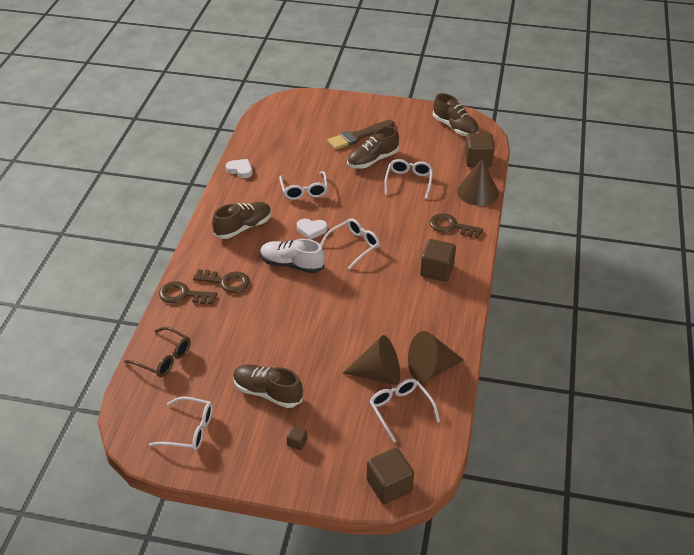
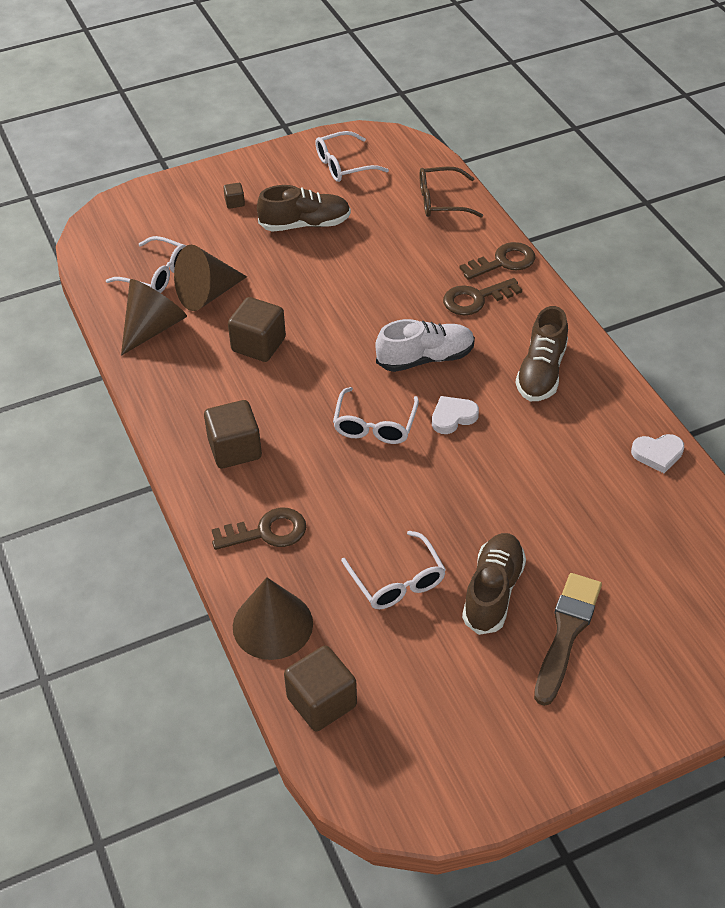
camera: 145 degrees right, 5 degrees up
white glasses [279,171,328,200] -> none
brown cube [367,448,414,504] -> brown cube moved to [228,297,286,362]
brown shoe [433,93,479,136] -> none

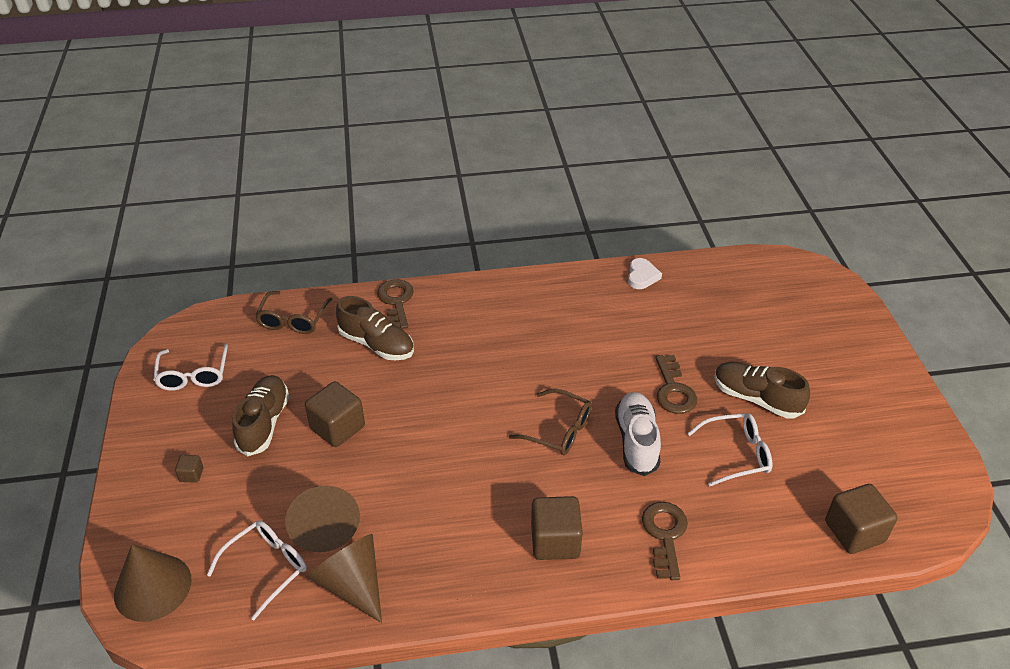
camera: 75 degrees left, 5 degrees down
brown cube [228,297,286,362] -> brown cube moved to [305,381,365,447]
brown cone [233,577,313,660] -> brown cone moved to [114,544,192,622]
white glasses [333,387,419,444] -> brown glasses [509,389,592,455]
white shoe [375,319,475,372] -> white shoe moved to [615,392,661,476]
white heart [432,396,479,434] -> none
brown key [443,278,522,315] -> brown key moved to [656,355,697,414]
brown shoe [516,306,568,401] -> brown shoe moved to [336,296,414,360]
brown brush [534,573,602,706] -> none

